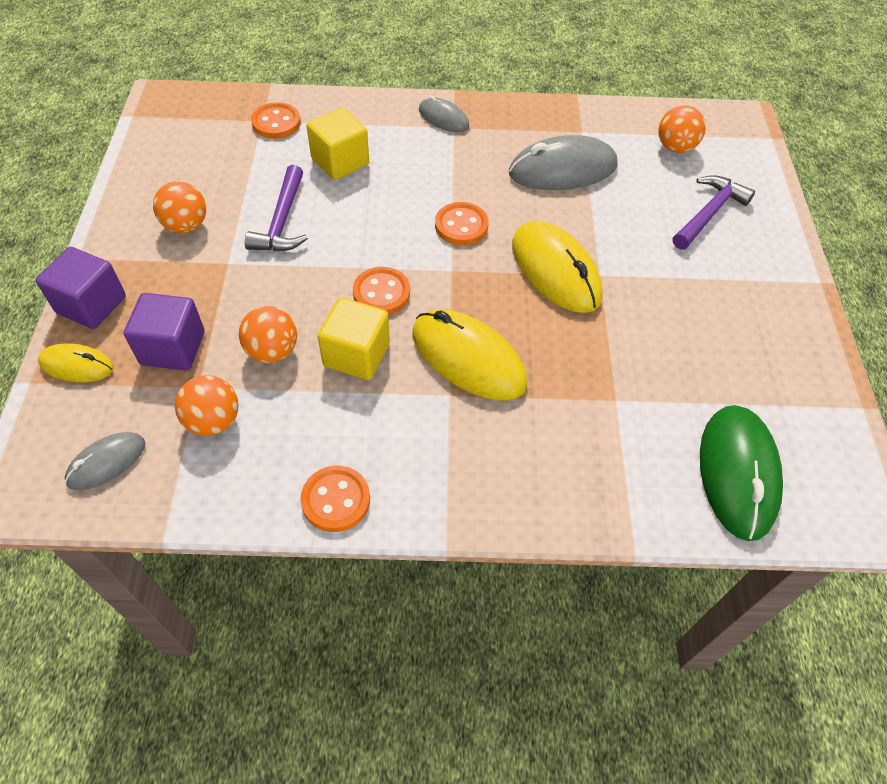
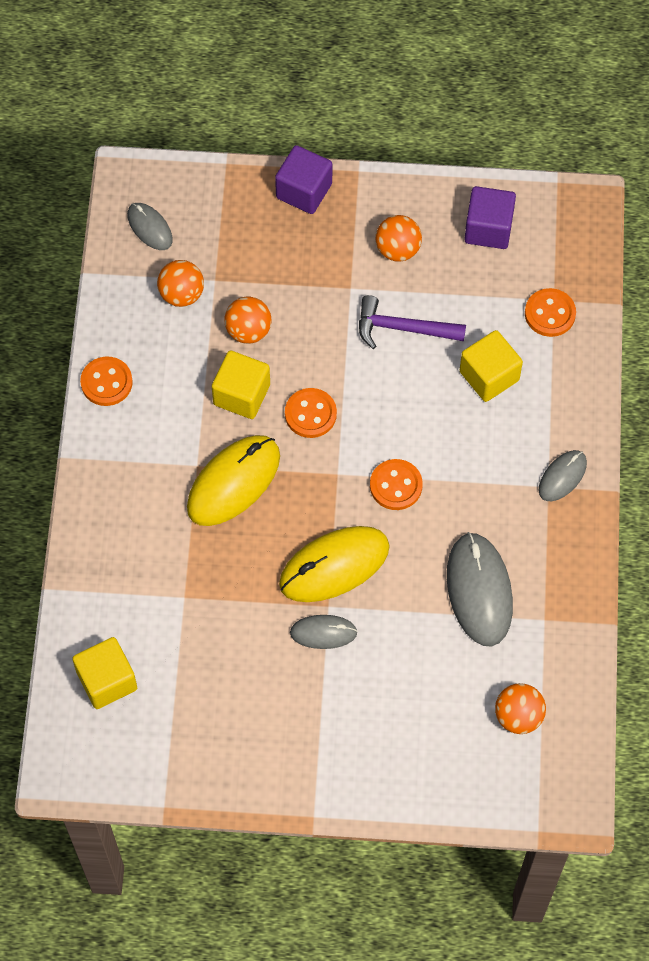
camera: 95 degrees right, 10 degrees up
yellow mouse [38,343,114,382] -> none
purple cube [124,293,205,370] -> purple cube moved to [464,186,516,249]
purple hammer [673,175,755,249] -> none
green mouse [700,405,783,541] -> yellow cube [72,637,137,709]
none -> grey mouse [290,615,358,649]

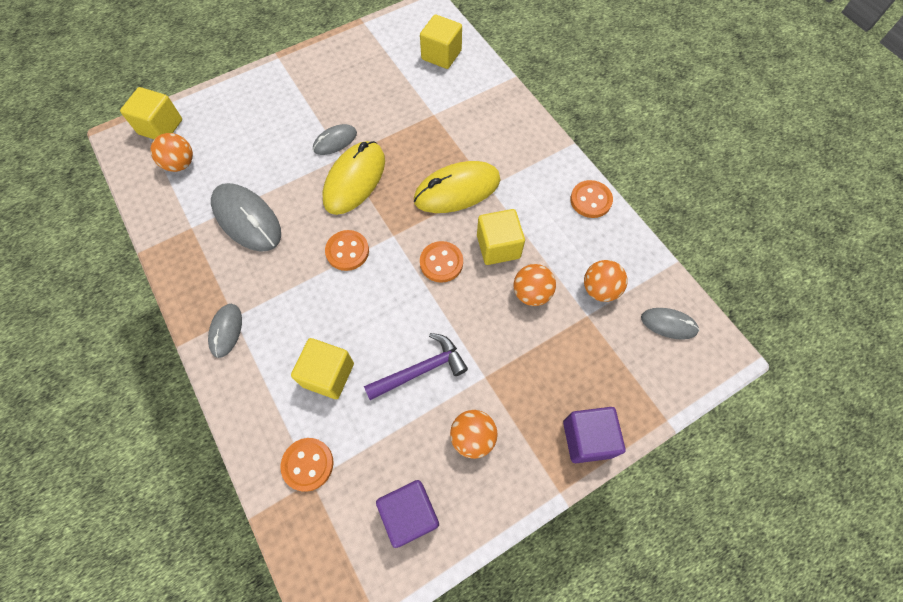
camera: 145 degrees right, 0 degrees up
yellow mouse [187,435,280,526] -> yellow mouse turned 60 degrees clockwise [414,161,501,213]
none -> yellow cube [120,87,182,139]

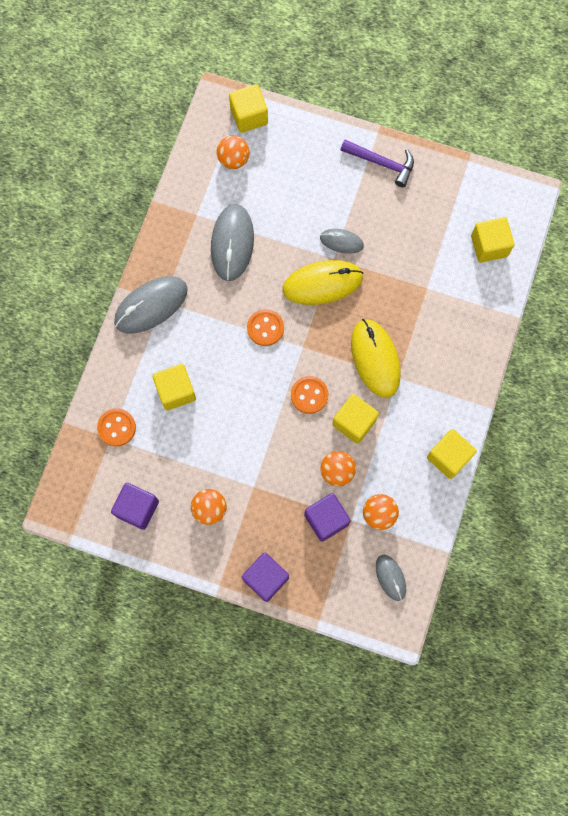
camera: 50 degrees right, 10 degrees up
grey mouse [208,304,242,358] -> grey mouse [114,276,188,333], size x1.81
purple hammer [364,333,468,400] -> purple hammer moved to [341,140,414,187]
yellow mouse [414,161,501,213] -> yellow mouse turned 45 degrees clockwise [351,319,401,398]
orange button [570,180,613,218] -> yellow cube [427,429,477,479]
none -> purple cube [304,493,351,542]

